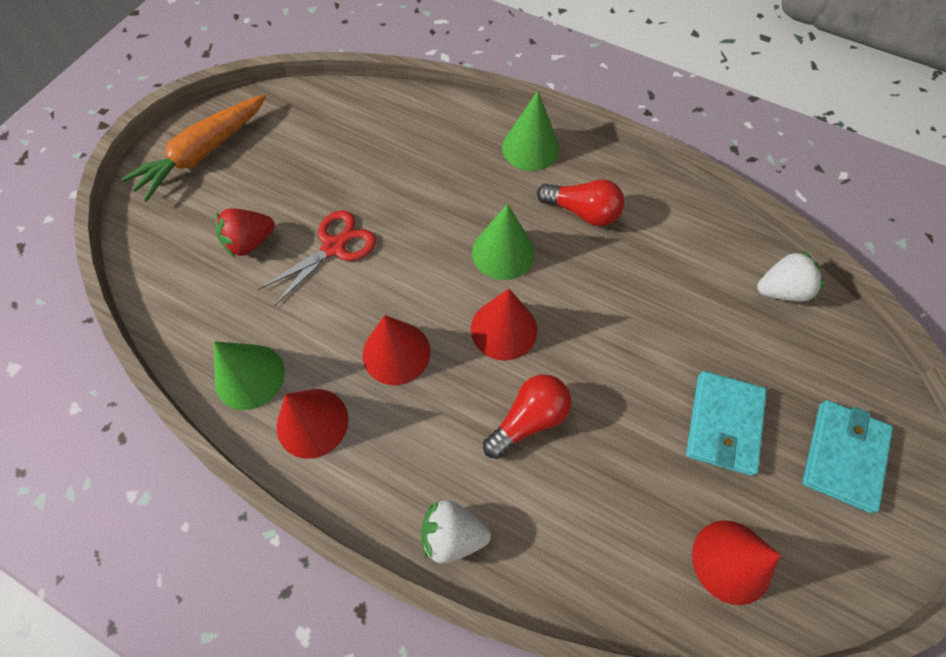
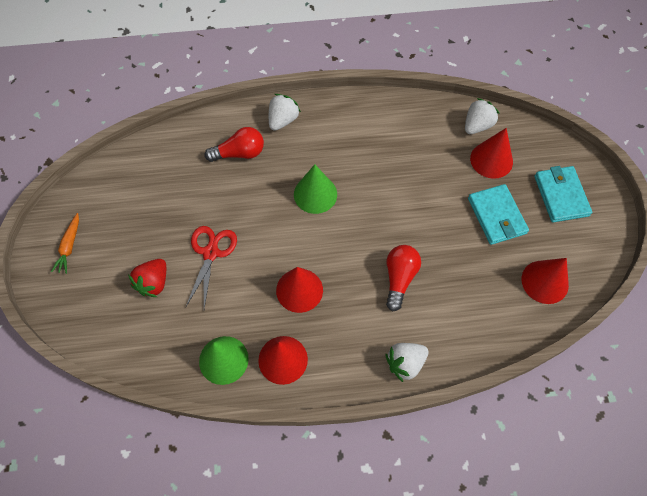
camera: 35 degrees left, 0 degrees up
orange carrot [121,94,266,202] -> orange carrot [51,213,79,274], size x0.52
red cone [471,289,537,361] -> red cone moved to [470,128,513,179]
green cone [502,91,559,171] -> white strawberry [269,94,301,131]
red light bulb [537,179,624,226] -> red light bulb moved to [205,127,264,162]

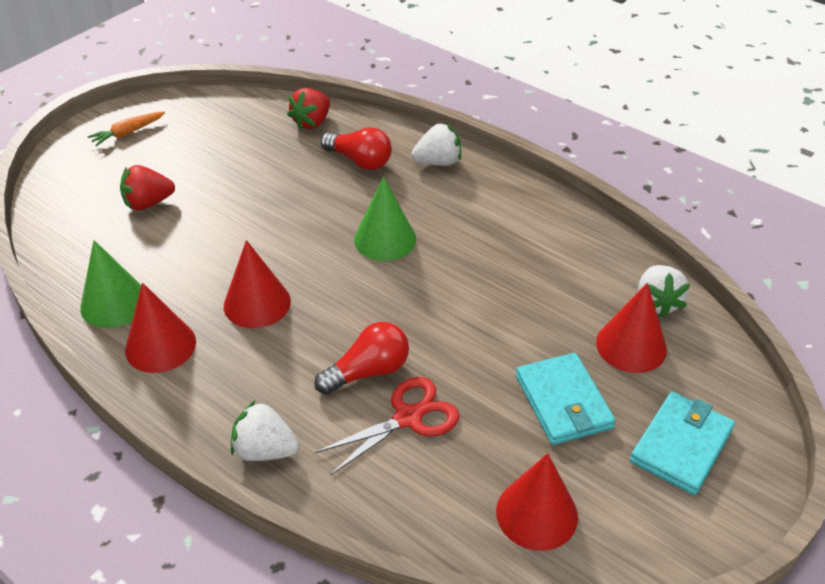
camera: 45 degrees right, 20 degrees down
red scissors [186,226,237,309] -> red scissors moved to [315,377,460,475]
white strawberry [465,98,500,134] -> white strawberry turned 90 degrees clockwise [638,265,690,318]
turquoise wallet [468,184,529,245] -> turquoise wallet turned 45 degrees counterclockwise [516,353,616,445]
none -> red strawberry [287,88,330,130]

